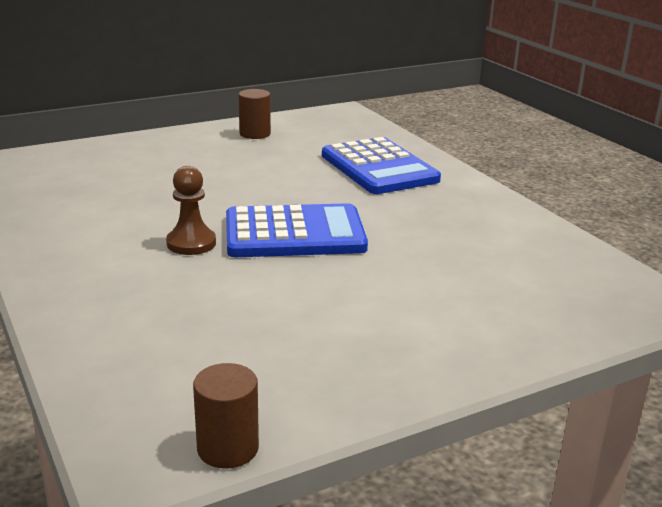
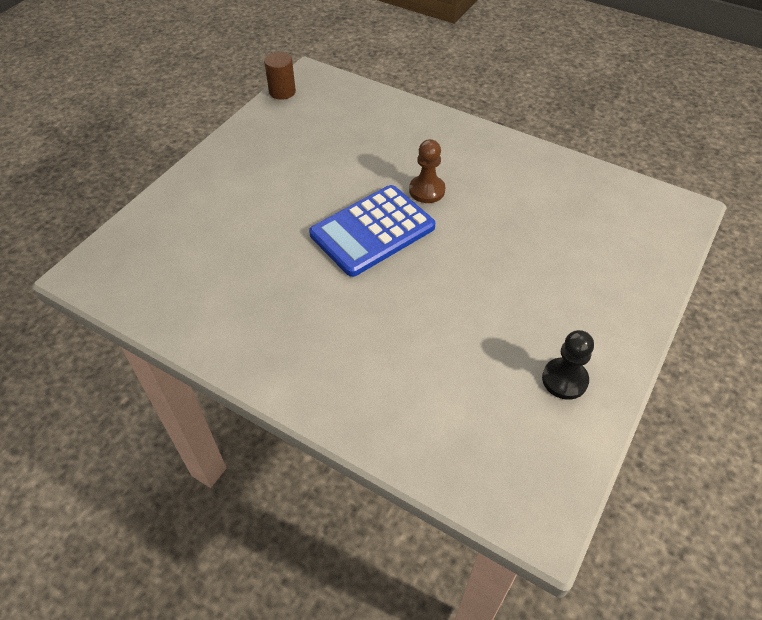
camera: 150 degrees right, 25 degrees up
brown cylinder [239,89,271,139] -> black pawn [542,330,594,400]
blue calculator [322,137,441,194] -> none

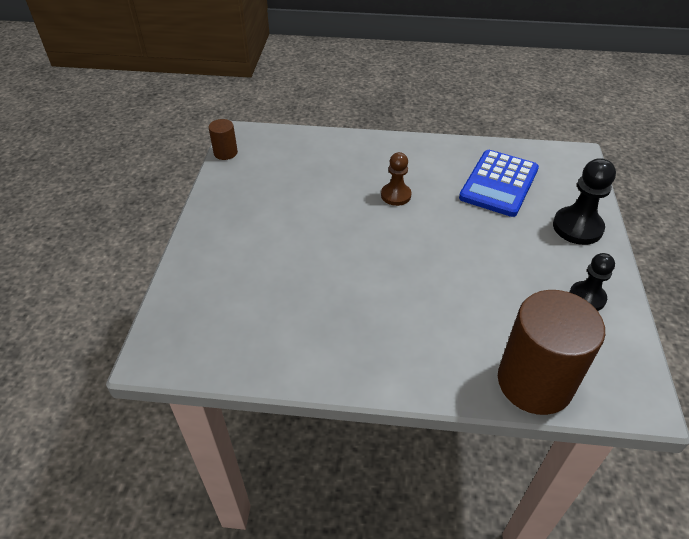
camera: 25 degrees left, 5 degrees down
blue calculator [309,185,435,277] -> blue calculator moved to [459,150,539,217]
none -> brown cylinder [498,290,605,415]
none -> black pawn [553,158,616,245]

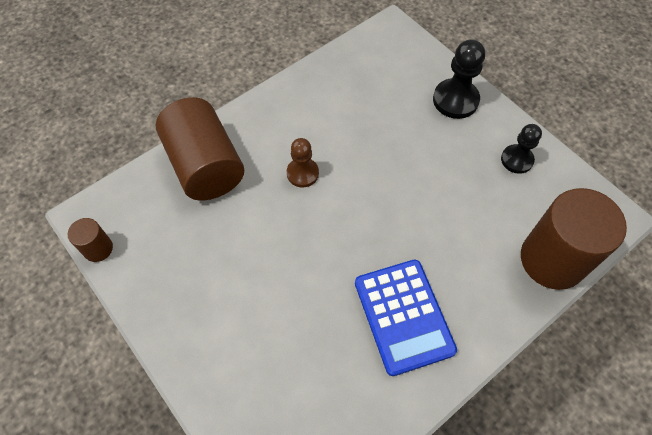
camera: 45 degrees left, 15 degrees up
blue calculator [459,150,539,217] -> blue calculator moved to [355,260,457,376]
none -> brown cylinder [156,97,244,201]

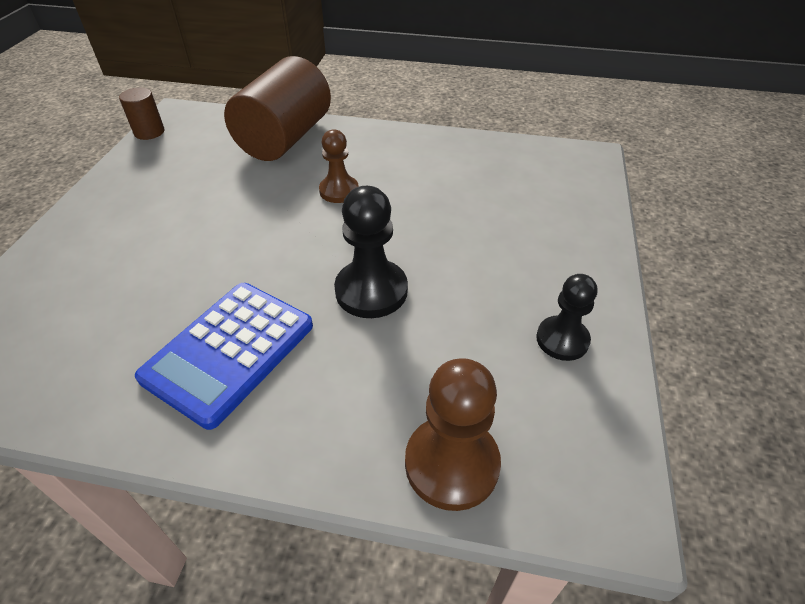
camera: 50 degrees right, 15 degrees down
black pawn [433,39,485,119] -> black pawn moved to [334,186,408,318]
brown cylinder [521,188,627,290] -> brown pawn [405,358,501,511]

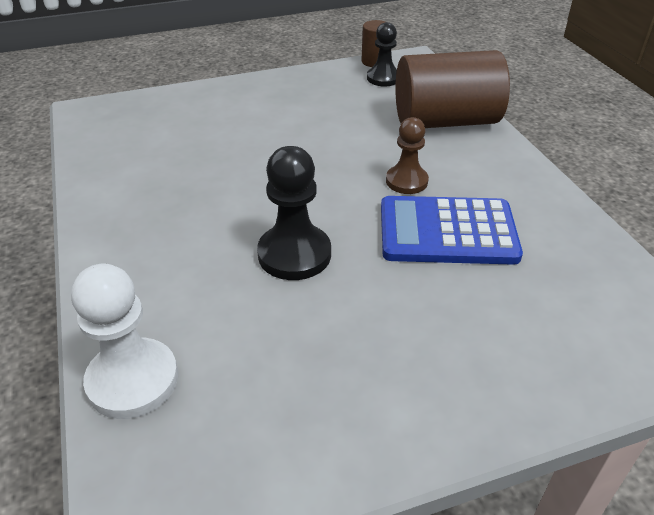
camera: 60 degrees right, 5 degrees down
blue calculator [135,283,313,430] -> blue calculator moved to [381,196,523,265]
brown pawn [405,358,501,511] -> white pawn [71,264,178,419]
black pawn [536,274,597,361] -> black pawn moved to [367,22,397,86]

